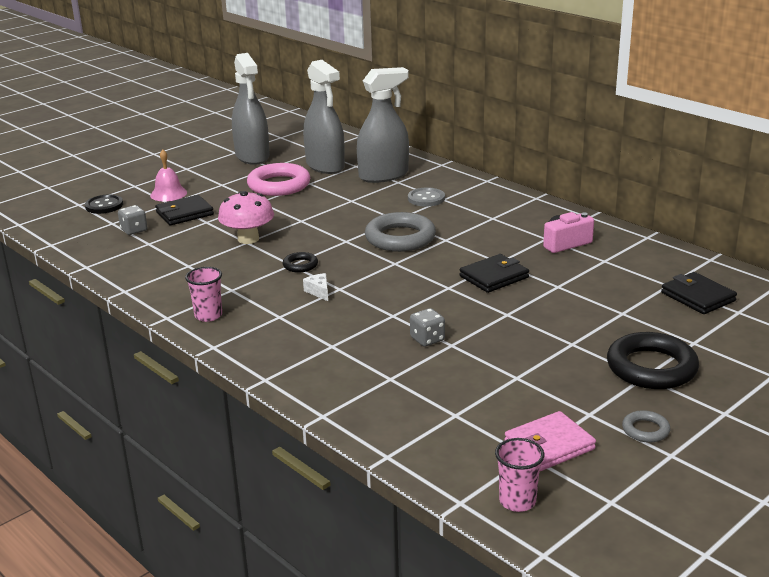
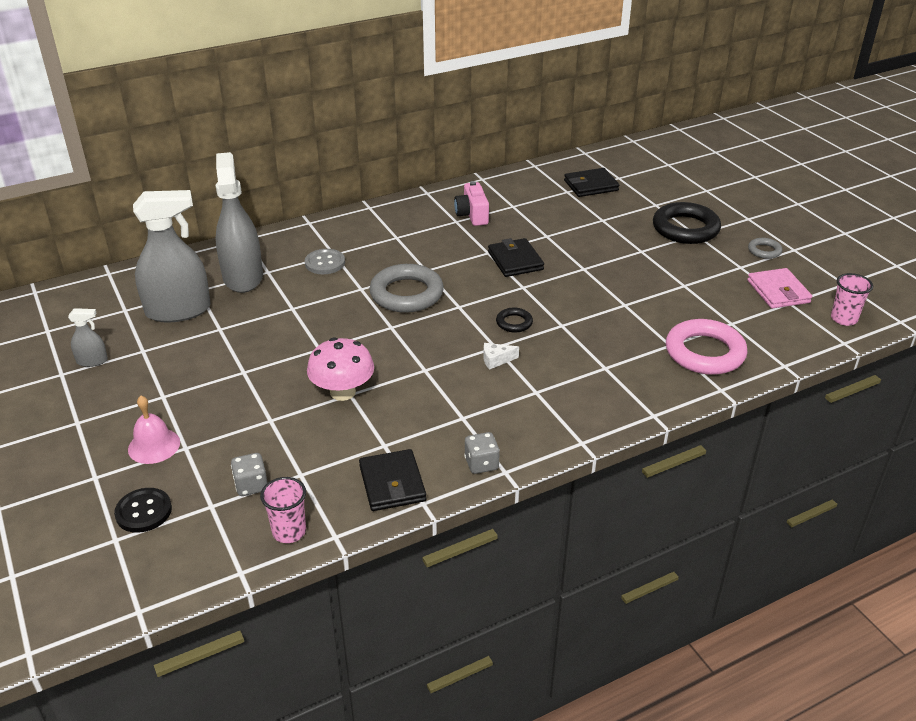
camera: 75 degrees left, 10 degrees up
black wallet [155,195,214,225] -> black wallet moved to [359,449,426,511]
pink cup [185,267,222,322] -> pink cup moved to [260,477,306,543]
grey spray bottle [232,53,270,165] -> grey spray bottle [68,308,108,367], size x0.45
pink ring [247,163,310,196] -> pink ring moved to [666,319,748,375]
black ring [283,252,318,272] -> black ring moved to [496,308,533,333]
grey dice [410,308,445,347] -> grey dice moved to [464,432,500,474]

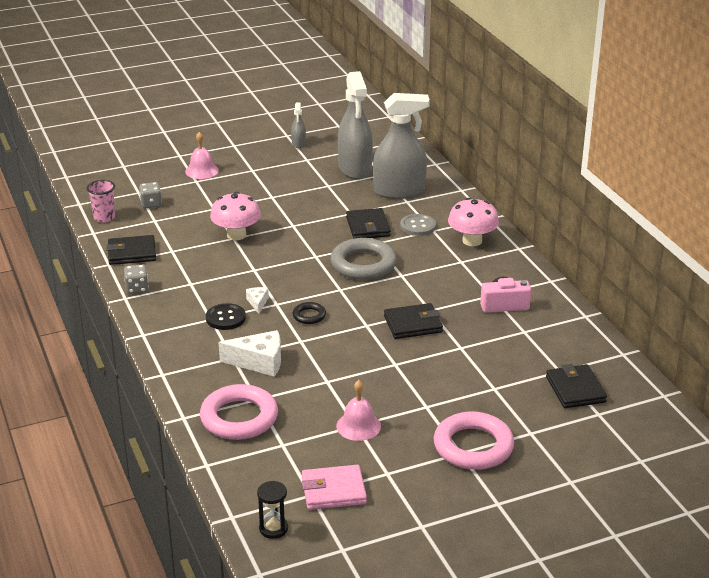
camera: 95 degrees right, 5 degrees down
black button [114,488,172,533] -> black button moved to [206,303,246,330]
black ring [653,202,721,244] -> pink ring [434,412,514,470]
grey ring [748,238,782,259] -> none
pink cup [831,273,873,326] -> black hourglass [257,481,288,539]
none -> white cheese [219,330,281,377]
none -> pink bell [336,380,381,441]
none -> black wallet [346,208,391,239]
none -> pink mushroom [448,198,499,246]

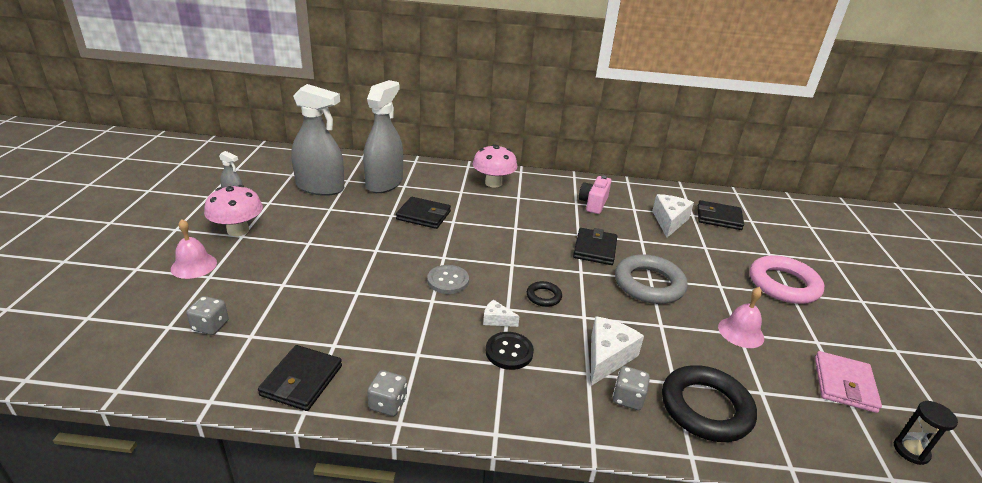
camera: 65 degrees left, 0 degrees up
pink cup [87,180,115,223] -> none
pink ring [200,384,278,440] -> black ring [662,365,757,442]
pink mushroom [210,192,261,240] -> pink mushroom moved to [204,185,263,236]
grey ring [331,238,397,280] -> grey ring moved to [615,254,688,304]
grey button [400,214,436,236] -> grey button moved to [427,265,469,294]
none -> grey dice [613,366,650,410]
none -> white cheese [652,194,694,238]

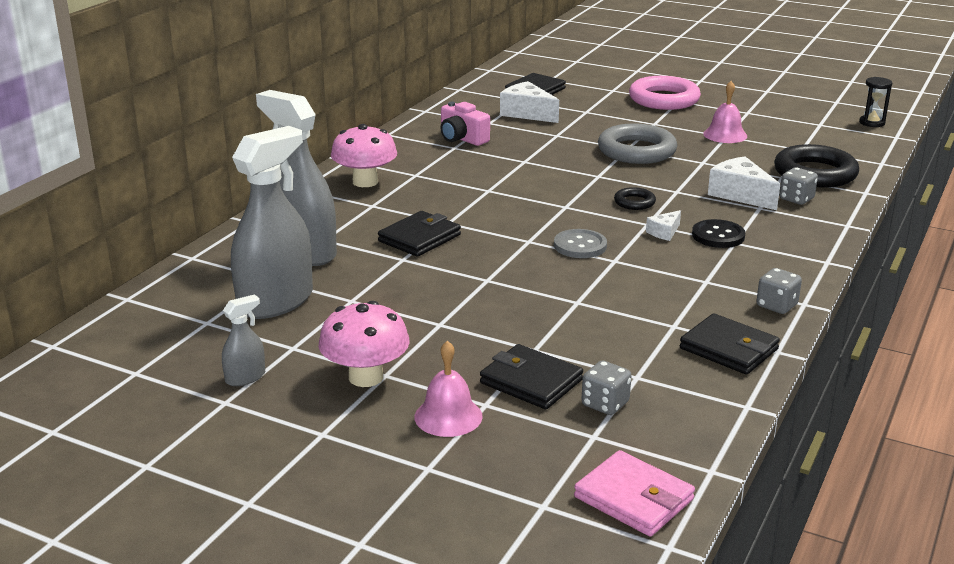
camera: 65 degrees left, 5 degrees down
black wallet [573,228,617,265] -> black wallet moved to [480,344,583,409]
pink wallet [815,351,882,413] -> pink wallet moved to [574,450,695,536]

